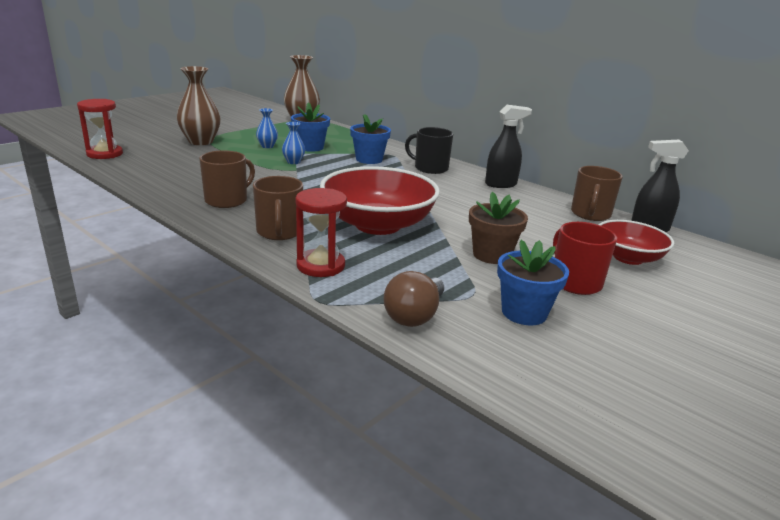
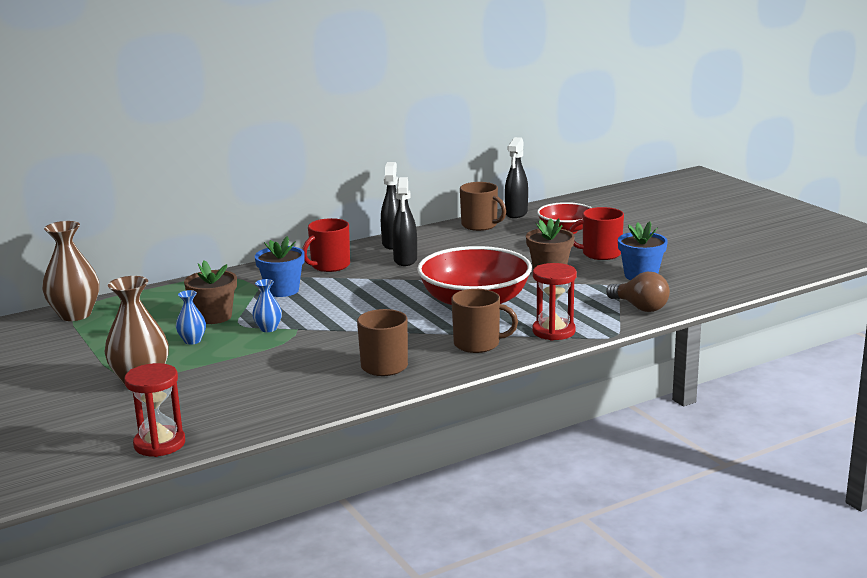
camera: 70 degrees left, 5 degrees down
blue flower pot [291,102,330,152] -> brown flower pot [184,260,237,324]
black mug [405,127,453,174] -> red mug [302,218,350,272]
none -> black spray bottle [392,177,417,266]

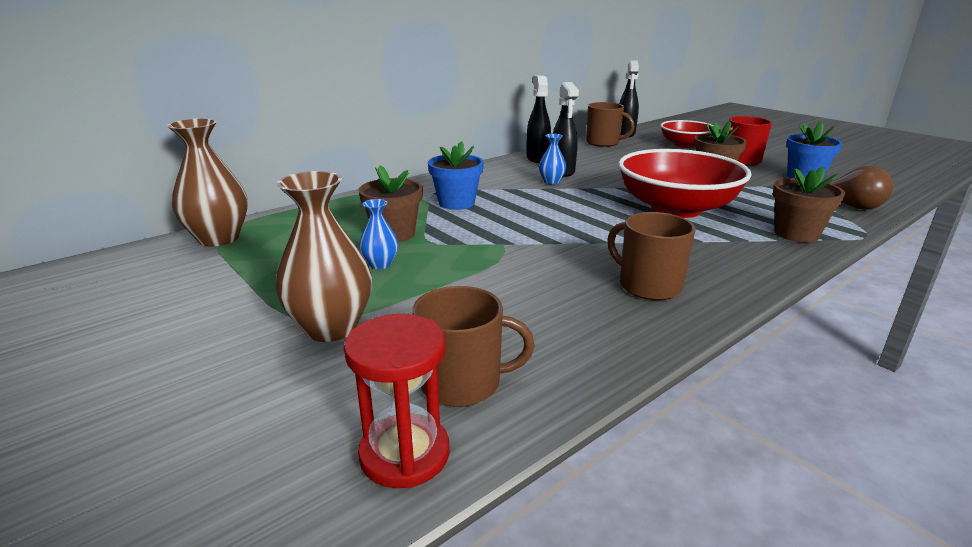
camera: 10 degrees left, 5 degrees up
blue vase [252,279,282,332] -> blue vase moved to [539,134,566,185]
red mug [302,218,350,272] -> none
brown mug [451,289,518,353] -> brown mug moved to [412,286,535,407]
red hourglass [533,263,577,341] -> brown flower pot [773,166,845,243]

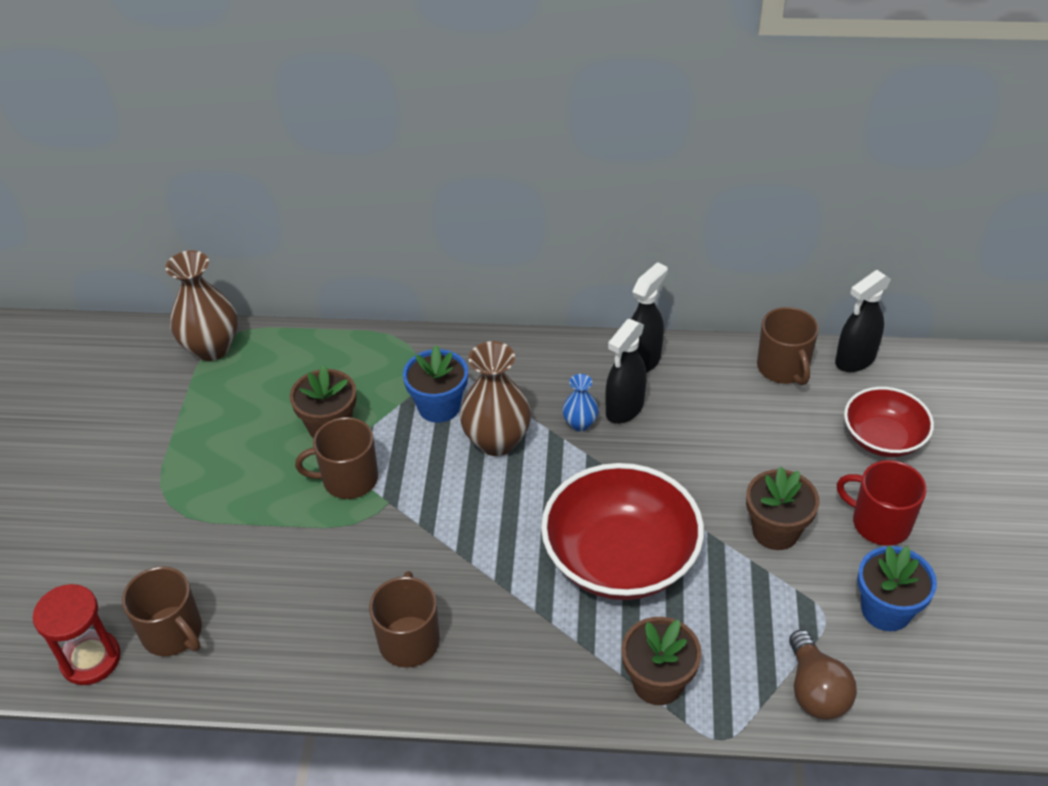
camera: 45 degrees right, 20 degrees up
brown vase [275,171,372,342] -> brown vase moved to [459,341,531,456]
blue vase [359,199,398,269] -> none
none -> brown mug [295,417,378,499]

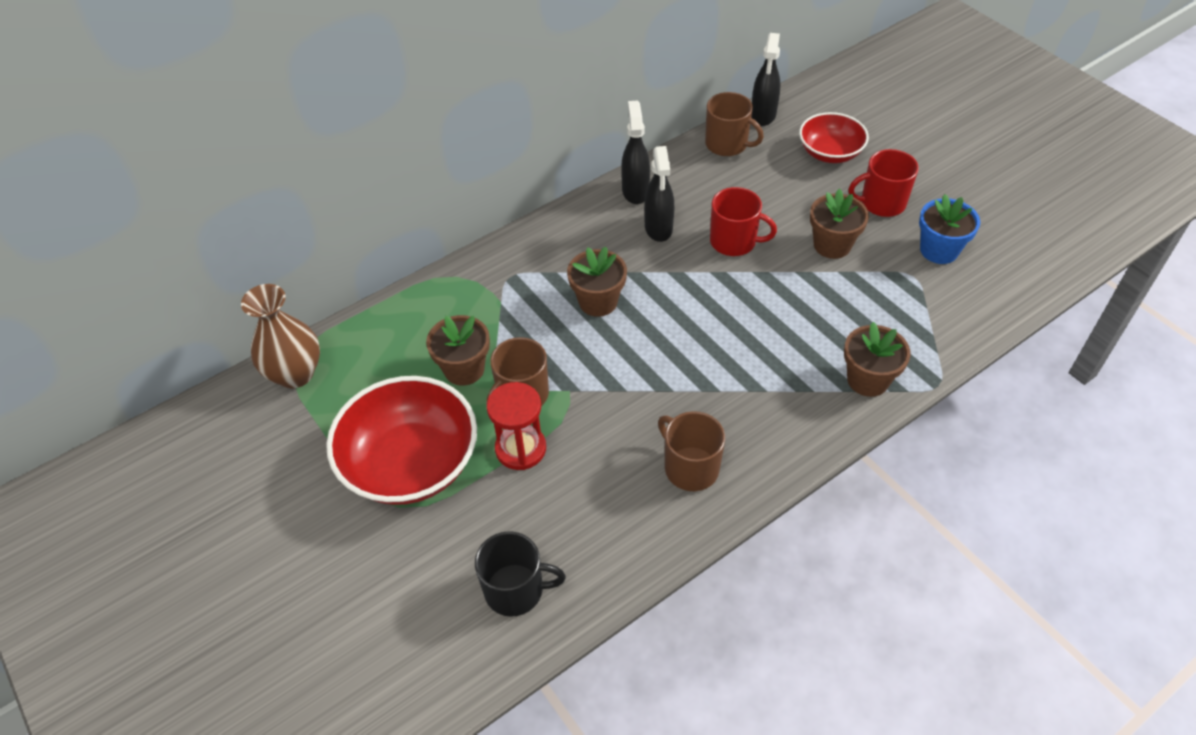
camera: 40 degrees left, 5 degrees up
red hourglass [33,584,121,685] -> red hourglass moved to [487,382,546,470]
brown mug [122,567,202,656] -> black mug [475,531,566,617]
blue flower pot [403,345,468,423] -> none
brown vase [459,341,531,456] -> brown flower pot [567,247,627,317]
red bowl [541,463,704,600] -> red bowl moved to [326,376,477,505]
blue vase [563,374,599,431] -> none
brown light bulb [789,630,857,720] -> none
none -> red mug [710,187,777,256]

